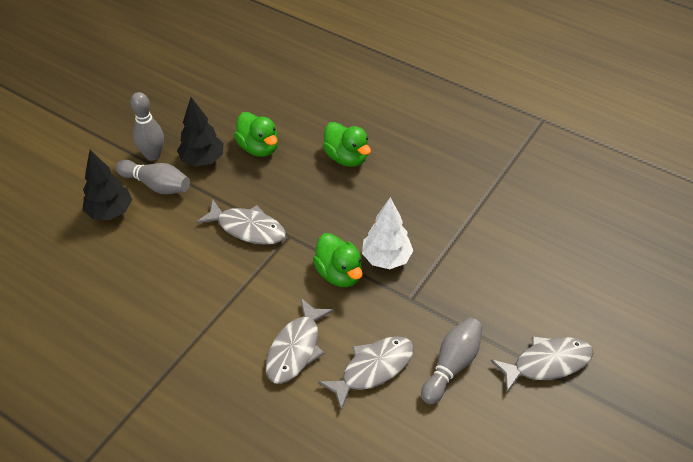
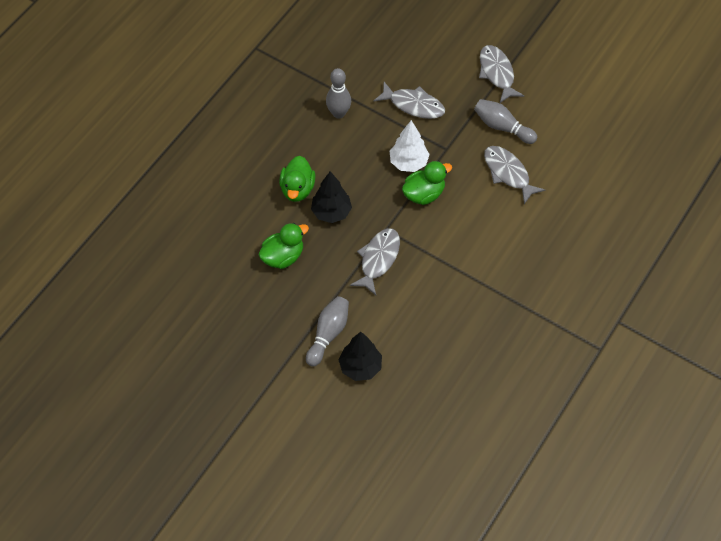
camera: 90 degrees left, 10 degrees up
grey bowling pin [130,92,164,161] -> grey bowling pin moved to [326,68,351,119]
black tree [177,97,224,166] -> black tree moved to [311,171,352,223]
grey fish [266,298,334,384] -> grey fish moved to [374,82,445,119]
green duck [323,122,371,167] -> green duck turned 135 degrees clockwise [279,156,315,202]

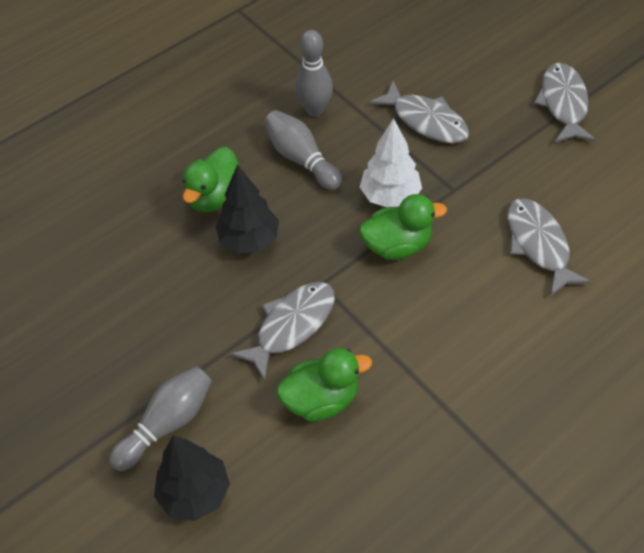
camera: 20 degrees right, 5 degrees down
green duck [258,223,309,269] -> green duck moved to [277,348,372,422]
grey bowling pin [474,99,537,144] -> grey bowling pin moved to [264,110,342,190]

